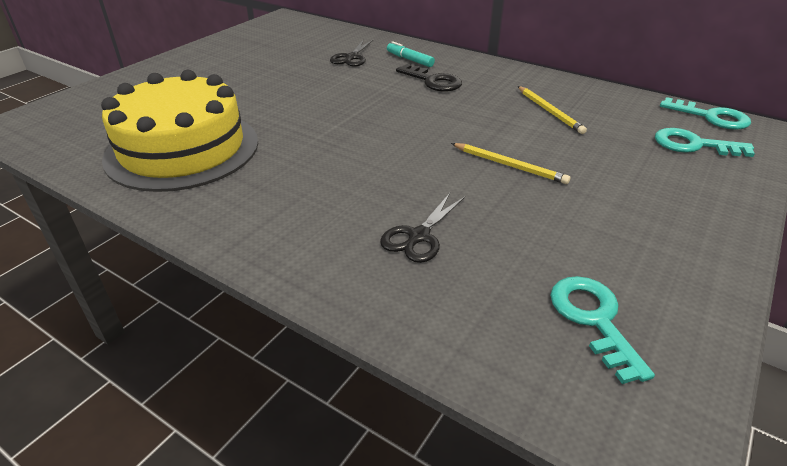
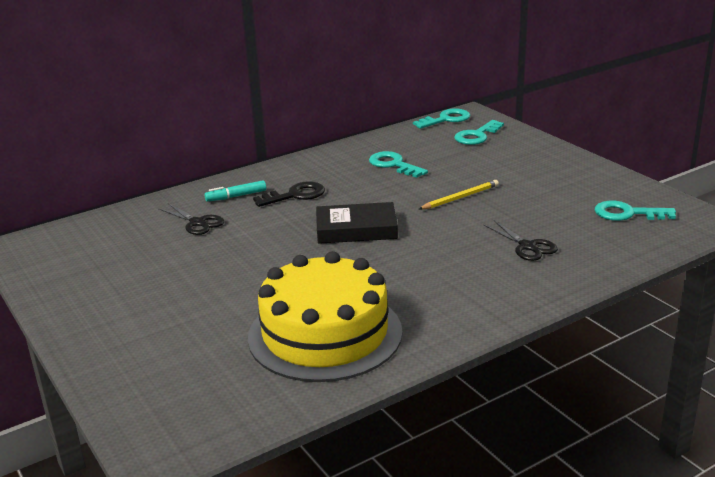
camera: 65 degrees left, 10 degrees down
yellow pencil [518,86,587,134] -> turquoise key [369,151,428,178]
none -> black book [316,202,398,244]

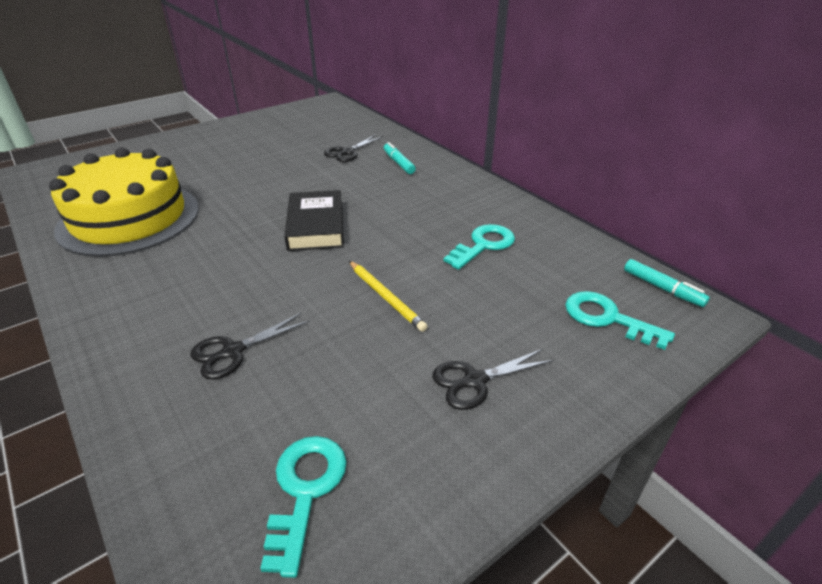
camera: 85 degrees right, 10 degrees up
black key [253,181,325,207] -> none
turquoise key [413,108,470,129] -> turquoise marker [624,259,710,307]
none -> black scissors [432,349,554,410]

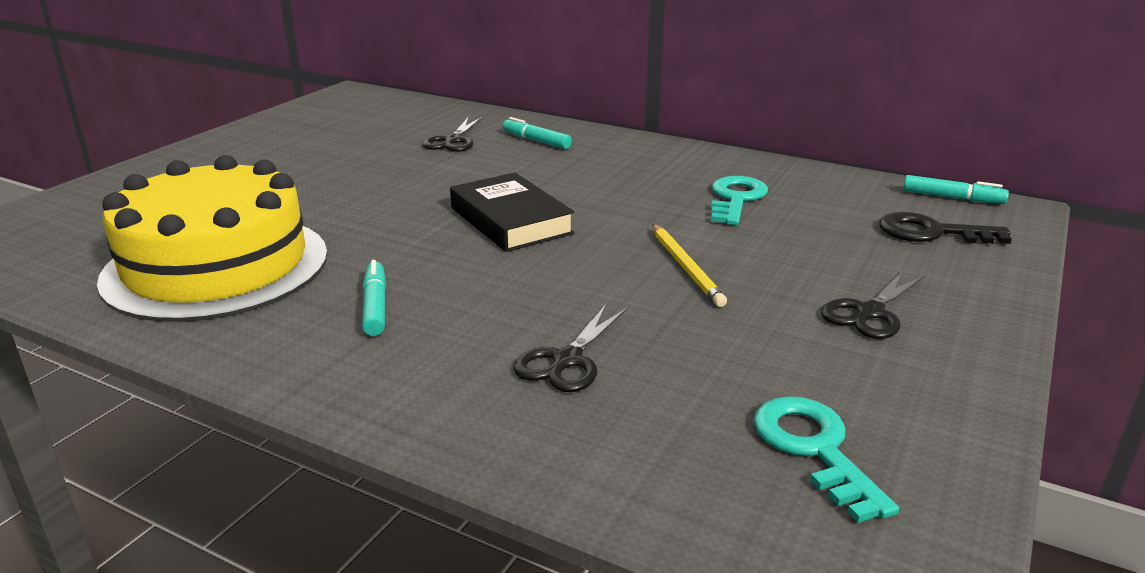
camera: 25 degrees left, 10 degrees down
yellow pencil [349,261,428,332] -> yellow pencil turned 45 degrees clockwise [652,224,727,307]
turquoise key [565,291,675,350] -> black key [879,212,1012,244]
none -> turquoise marker [362,260,386,336]

